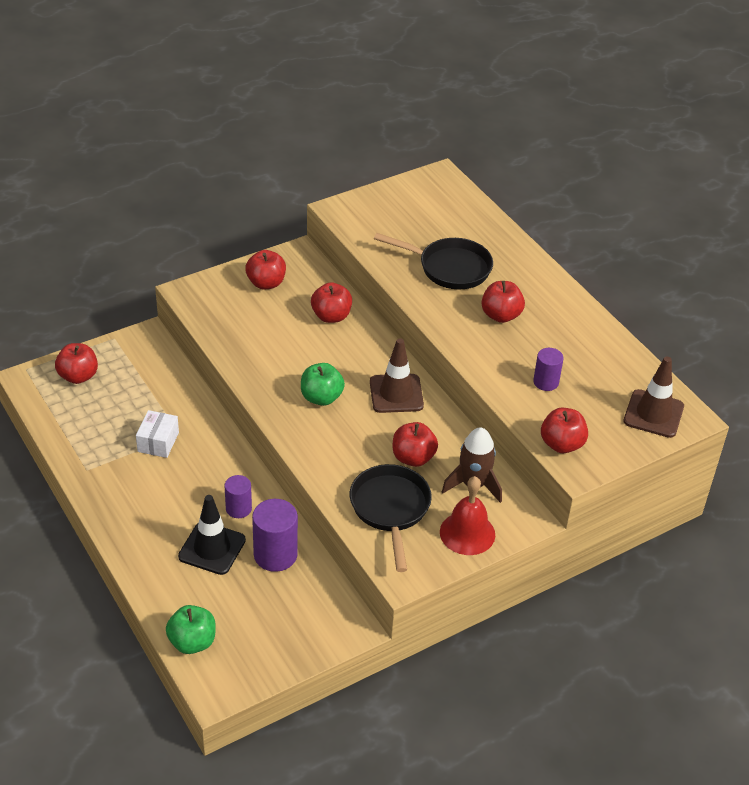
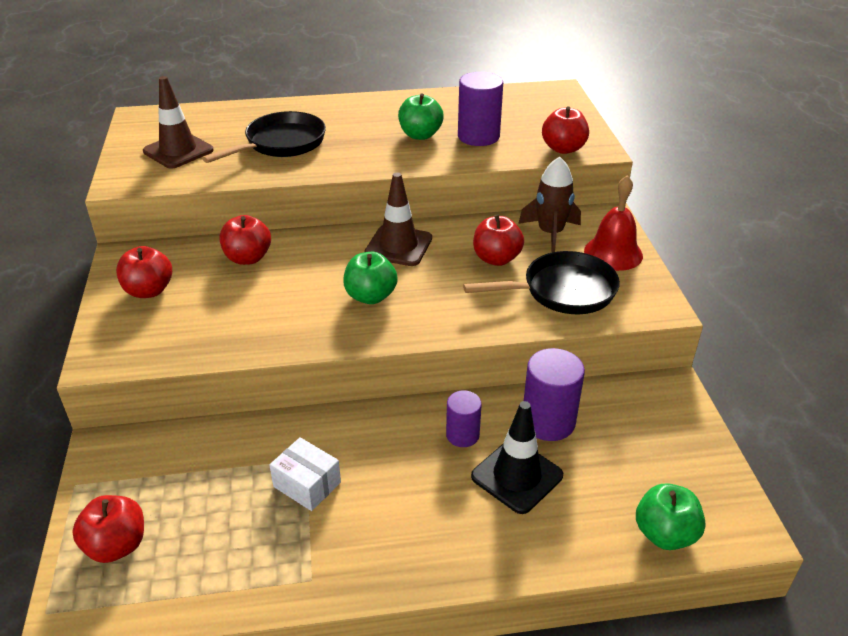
camera: 65 degrees left, 5 degrees down
black pan [350,464,432,572] -> black pan turned 150 degrees clockwise [463,251,620,314]
red apple [481,281,525,323] -> none
purple cylinder [533,348,564,391] -> purple cylinder [458,72,503,146], size x1.64
brown traffic cone [624,357,684,438] -> brown traffic cone moved to [143,76,214,169]
none -> green apple [398,93,444,140]

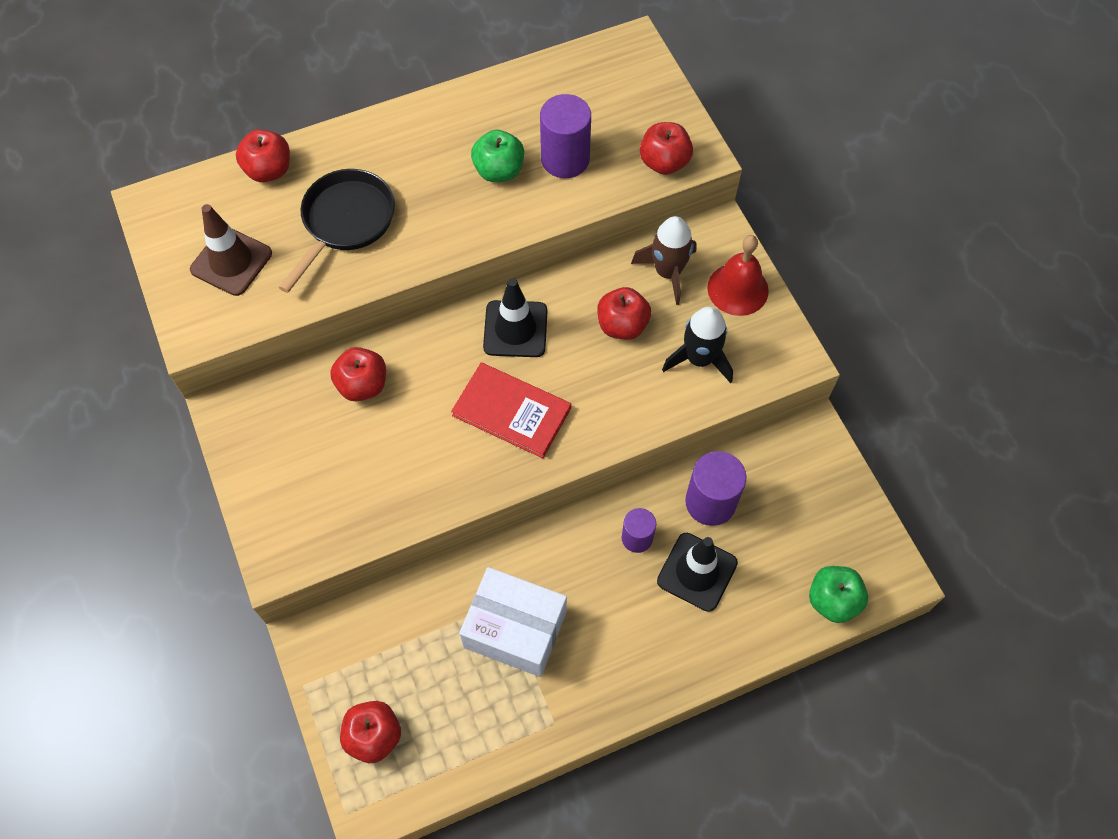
camera: 15 degrees left, 25 degrees up
red apple [116,246,172,298] -> red apple moved to [236,129,290,182]
white box [269,437,341,511] -> white box [459,567,567,677], size x1.75
green apple [343,252,398,304] -> red book [451,363,571,458]
brown traffic cone [364,172,432,266] -> black traffic cone [483,278,547,357]
black pan [463,251,620,314] -> black rocket [662,307,733,383]

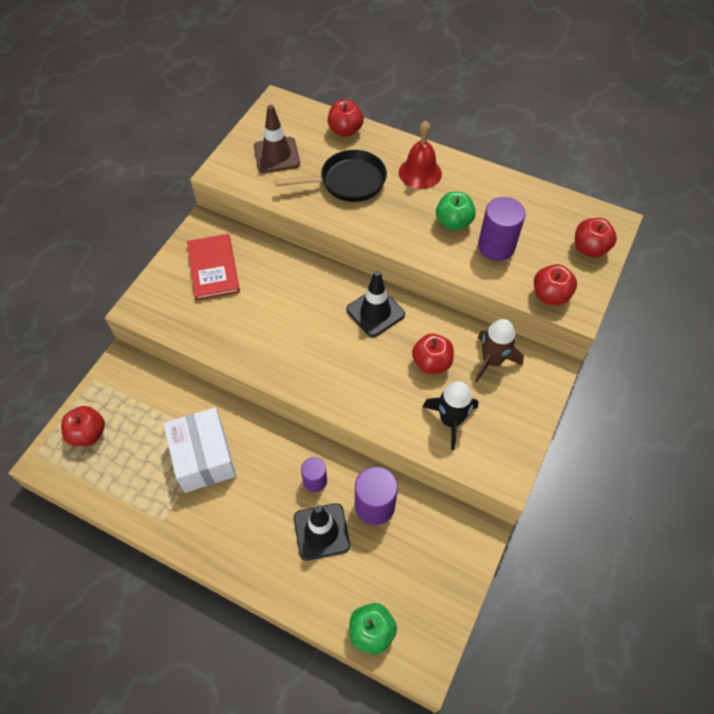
camera: 50 degrees right, 5 degrees down
red apple [330,347,386,401] -> red apple moved to [575,218,617,257]
red book [451,363,571,458] -> red book moved to [187,234,240,301]
red bell [707,235,769,316] -> red bell moved to [399,121,442,189]

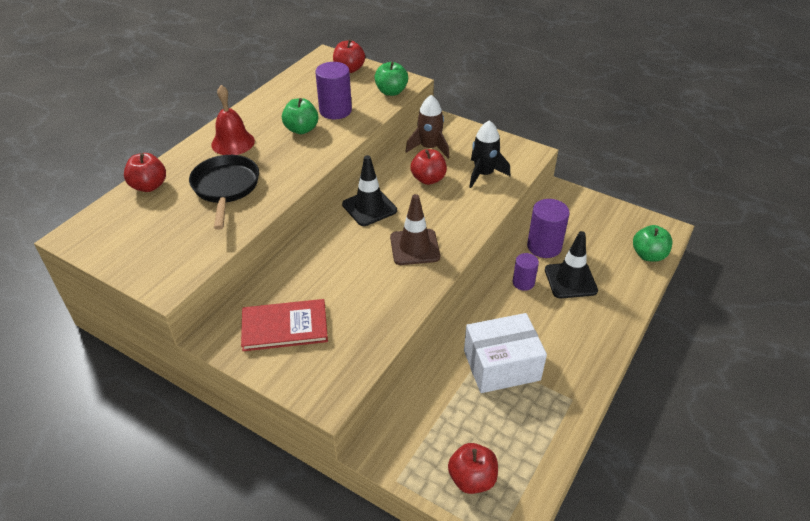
camera: 85 degrees left, 15 degrees down
brown traffic cone [254,105,300,173] -> brown traffic cone moved to [390,194,440,265]
red apple [534,264,577,305] -> green apple [375,62,408,96]

